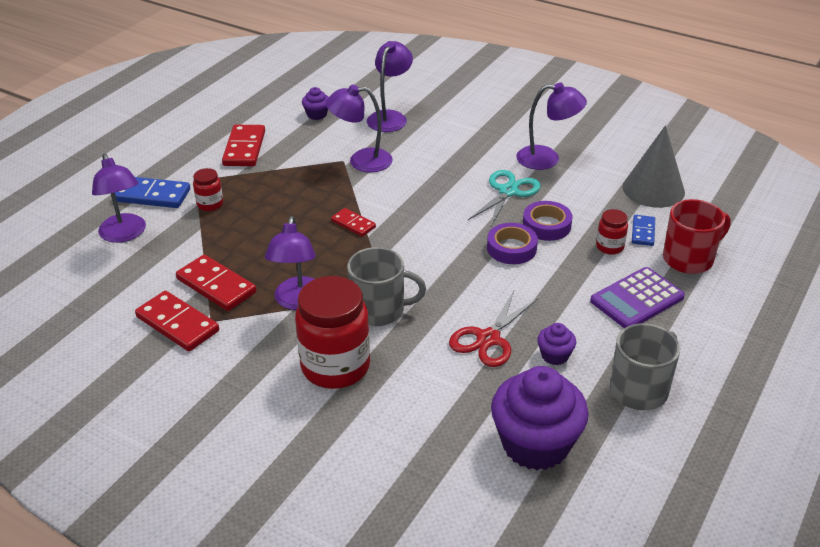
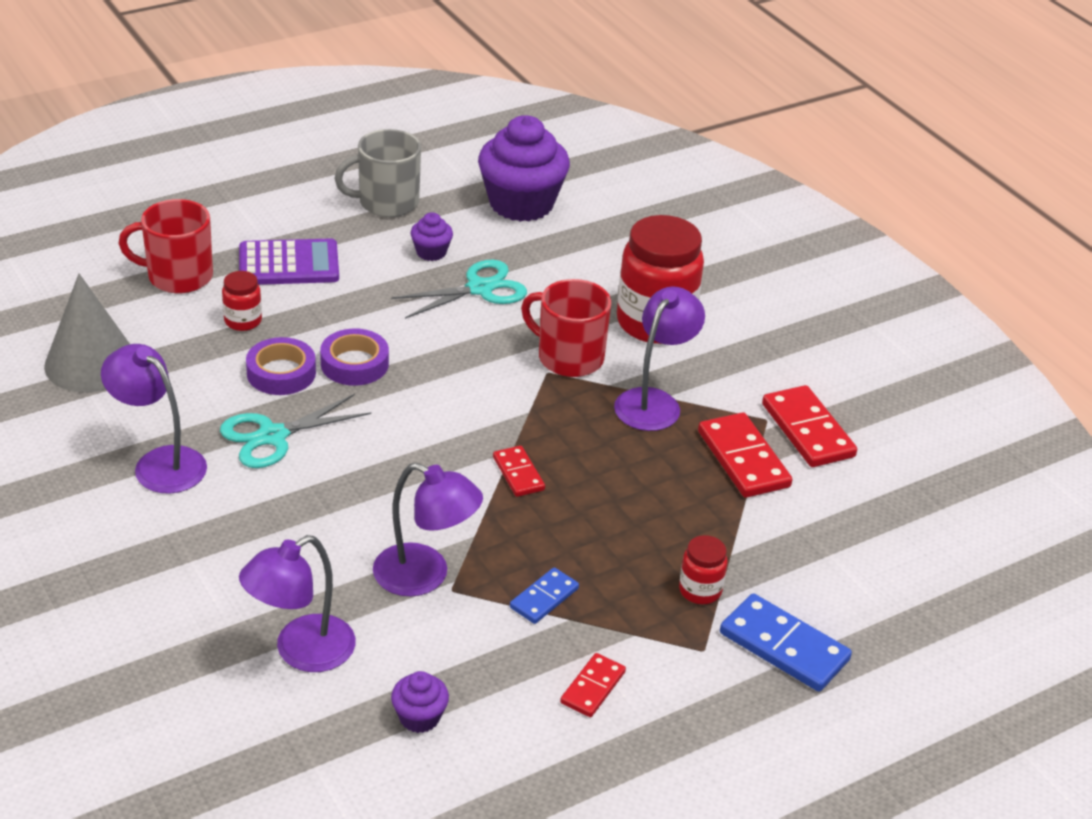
camera: 155 degrees left, 0 degrees up
purple lamp [92,153,146,243] -> none
red domino [222,125,265,166] -> red domino [560,653,626,717], size x0.58
grey mug [347,247,426,326] -> red mug [521,279,611,377]
red scissors [449,291,538,367] -> turquoise scissors [391,260,527,319]
blue domino [632,215,655,246] -> blue domino moved to [510,567,579,624]

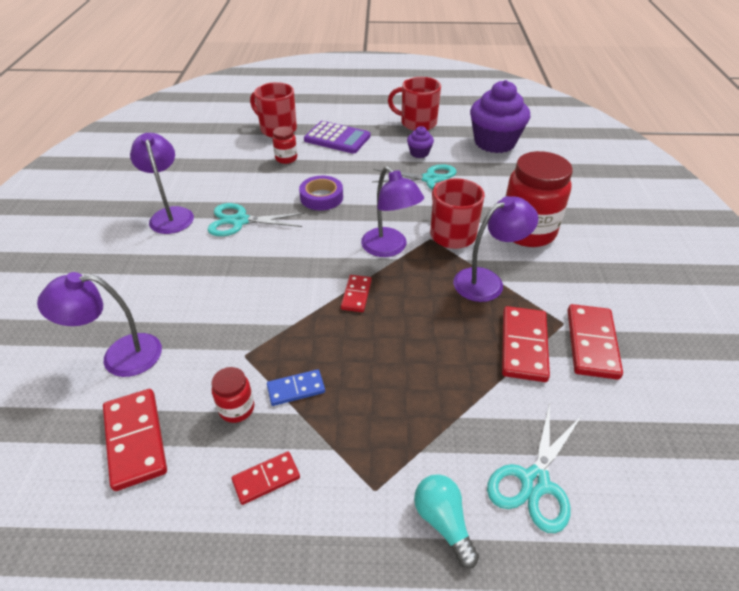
camera: 35 degrees right, 5 degrees up
grey cone [44,274,130,393] -> none
purple tape [246,337,316,395] -> none
grey mug [334,129,421,217] -> red mug [388,77,441,131]
purple lamp [373,463,483,596] -> purple lamp moved to [361,166,424,257]
purple cupcake [391,671,449,733] -> red domino [103,389,167,491]
red jar [679,535,727,604] -> red jar moved to [212,367,254,423]
blue domino [720,593,852,692] -> turquoise light bulb [414,474,479,568]
none -> turquoise scissors [487,403,582,533]

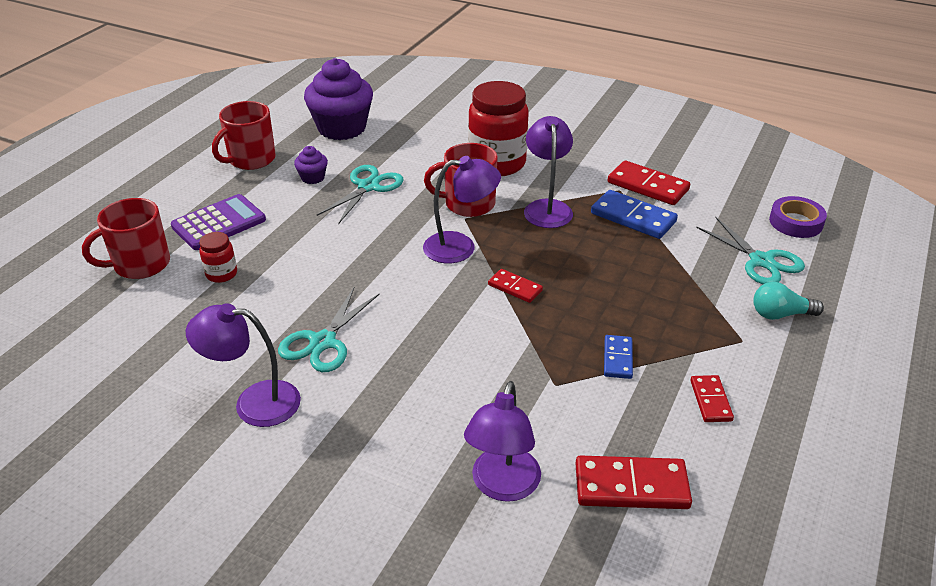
camera: 65 degrees left, 5 degrees down
red jar [212,367,254,423] -> none
purple tape [299,176,343,210] -> purple tape moved to [769,196,827,238]
red domino [502,306,550,382] -> blue domino [591,190,678,239]

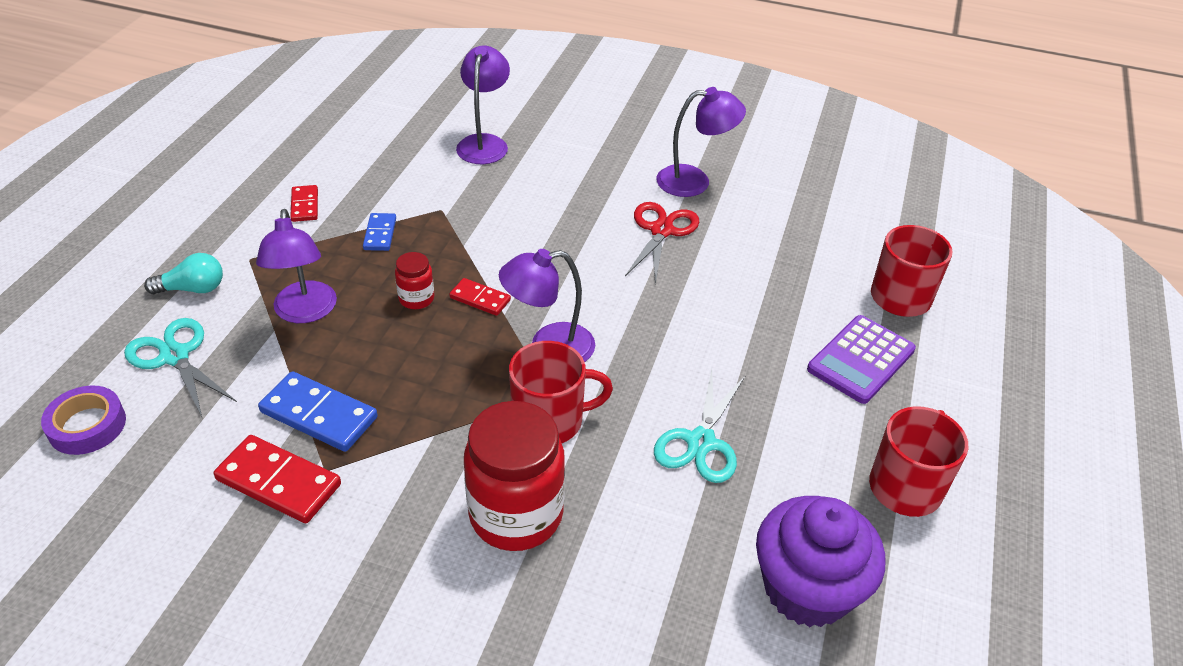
camera: 170 degrees right, 5 degrees up
red jar [199,232,237,283] -> red jar moved to [395,252,434,309]
turquoise scissors [278,288,380,372] -> red scissors [625,202,699,284]
purple cupcake [294,146,328,184] -> none
purple lamp [524,116,573,228] -> purple lamp moved to [256,209,337,323]
red domino [575,456,692,509] -> none

